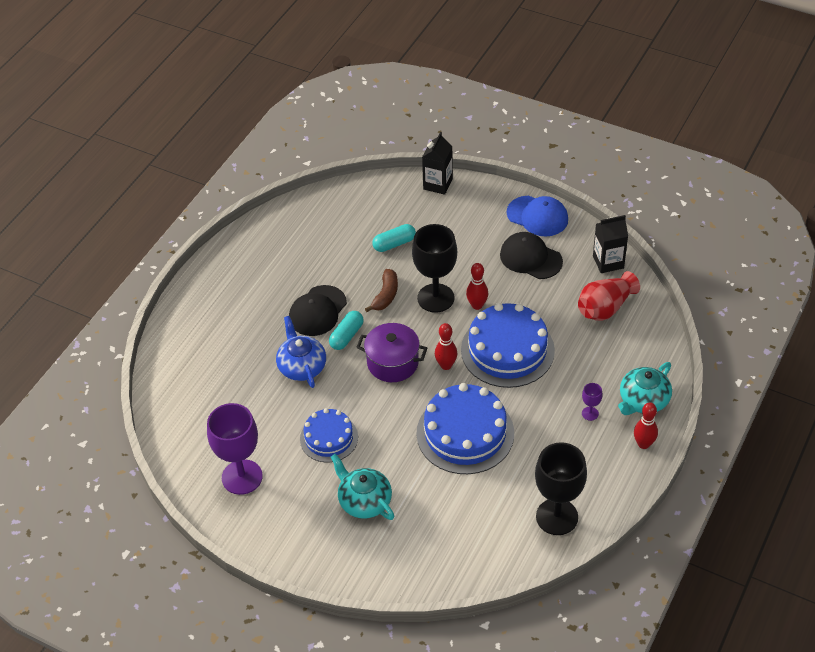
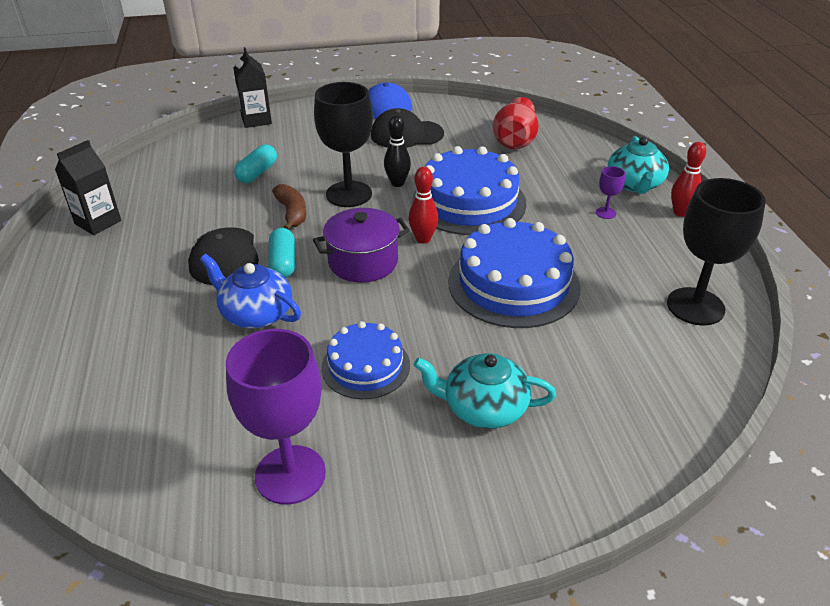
camera: 40 degrees left, 10 degrees down
red bowling pin [466,263,488,310] -> black bowling pin [384,115,411,187]
black carton [593,215,628,273] -> black carton moved to [55,140,121,235]

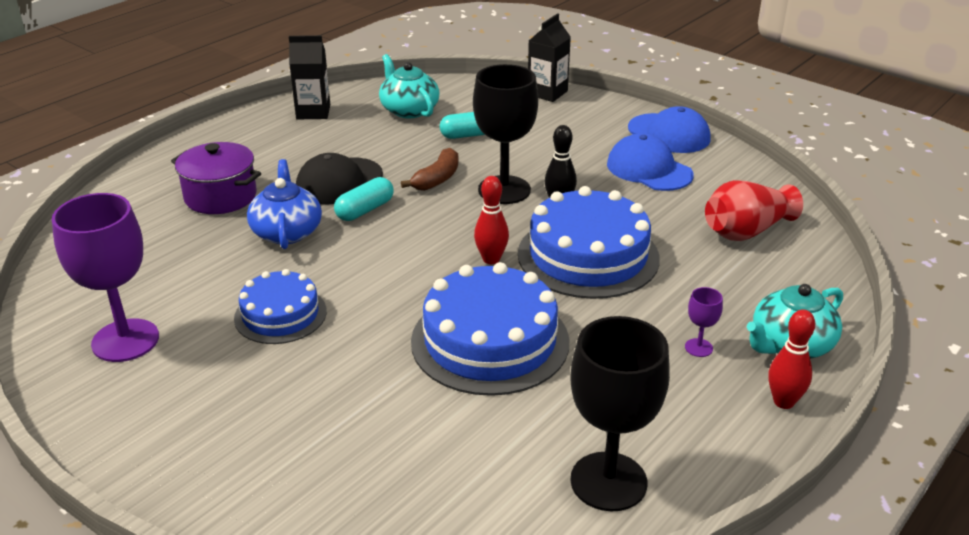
camera: 50 degrees right, 5 degrees down
purple pot [313,208,410,283] -> purple pot moved to [171,142,261,214]
black cap [371,108,444,148] -> blue cap [607,133,694,191]
turquoise teapot [414,353,556,429] -> turquoise teapot moved to [379,54,440,118]

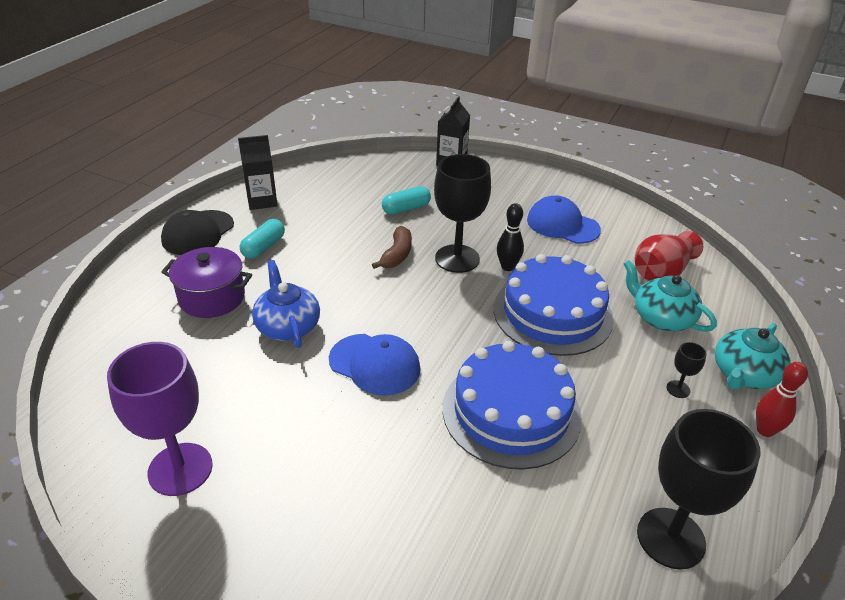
camera: 15 degrees left, 5 degrees up
blue cake [234,269,327,344] -> none
black cap [296,153,383,204] -> black cap moved to [161,210,234,255]
turquoise capsule [334,177,394,221] -> turquoise capsule moved to [240,219,285,259]
turquoise teapot [379,54,440,118] -> turquoise teapot moved to [624,260,717,332]
red bowling pin [474,176,509,264] -> none
blue cap [628,106,710,153] -> blue cap moved to [329,334,421,396]
purple goblet [685,287,723,357] -> black goblet [667,342,707,398]

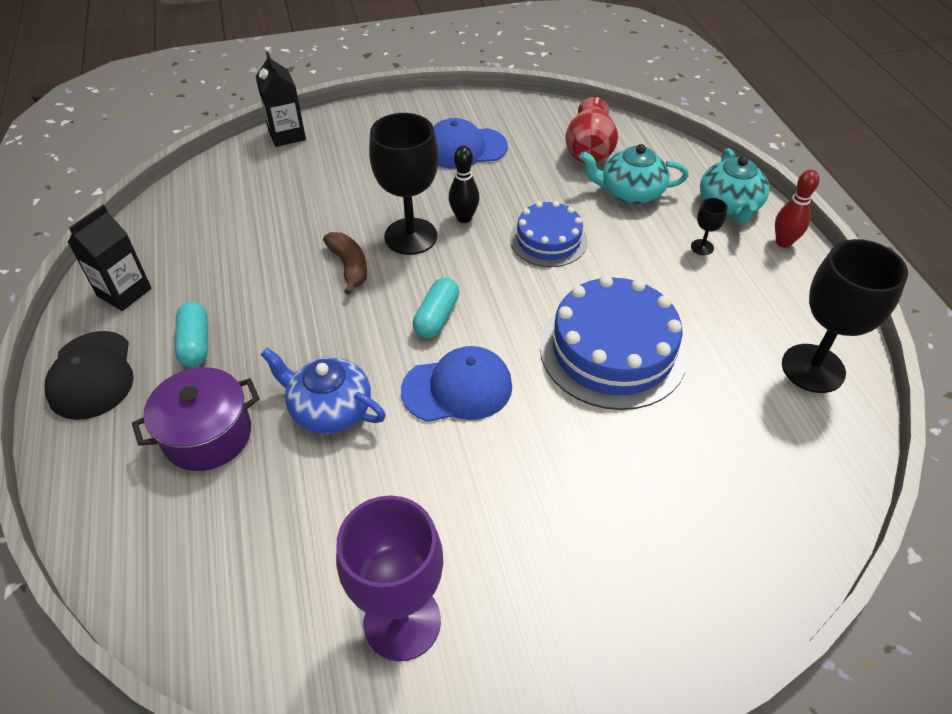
camera: 40 degrees left, 10 degrees up
turquoise capsule [382,186,431,215] -> turquoise capsule moved to [413,277,459,338]
blue cake [494,254,614,356] -> blue cake [510,201,587,267], size x0.60

